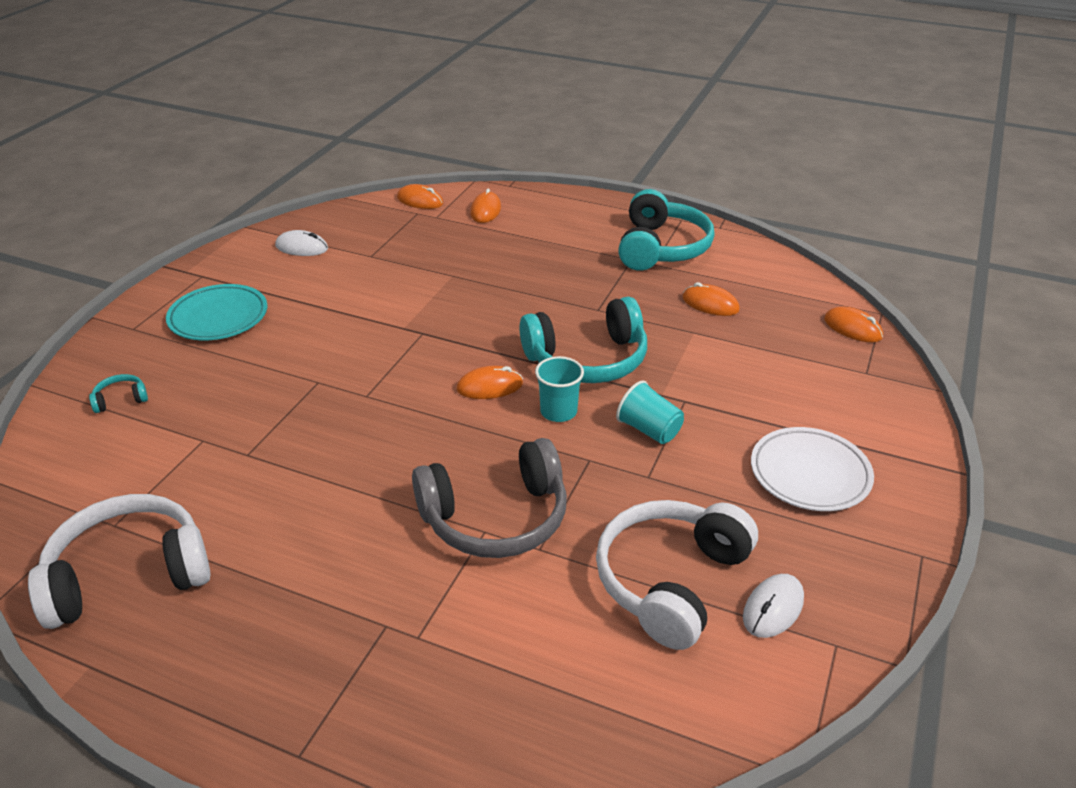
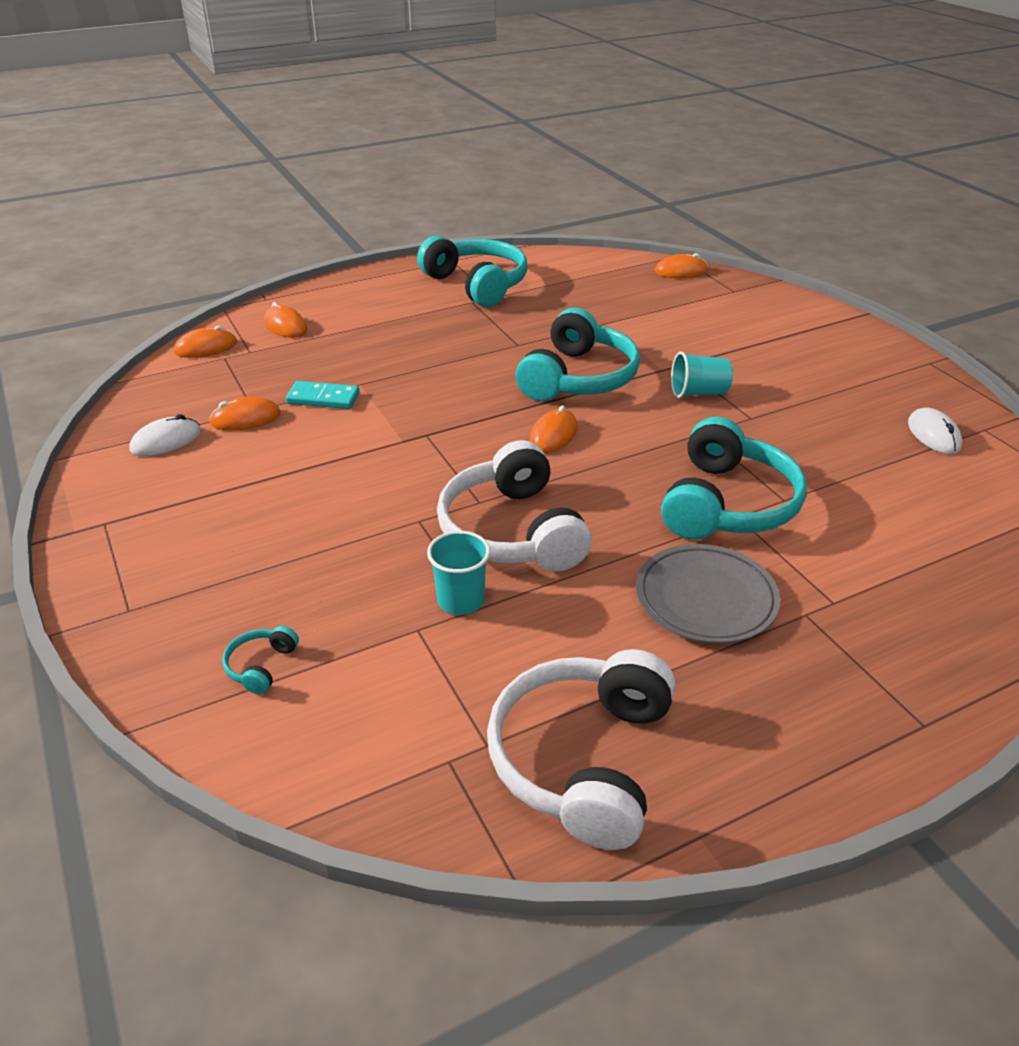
camera: 50 degrees left, 0 degrees up
turquoise plate [166,284,268,340] -> none
grey headphones [412,438,567,558] -> turquoise headphones [661,416,807,540]
turquoise cup [535,356,584,422] -> turquoise cup moved to [427,531,490,615]
white headphones [596,500,758,650] -> white headphones moved to [437,440,592,572]
orange mouse [682,282,740,316] -> orange mouse moved to [209,396,281,431]
white plate [751,427,874,511] -> none
none -> turquoise domino [286,381,359,409]
none -> grey plate [636,544,780,644]

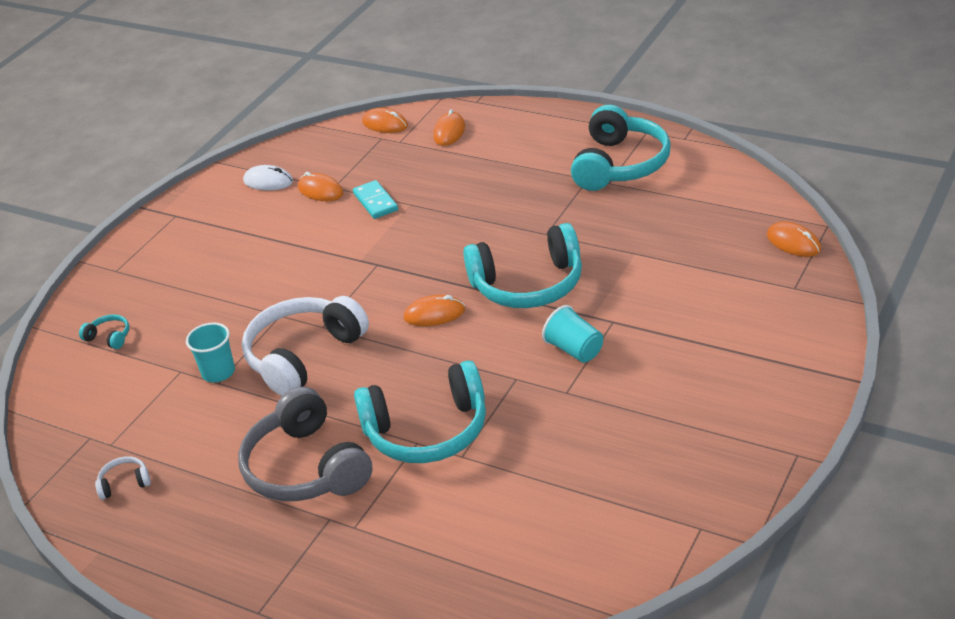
camera: 60 degrees right, 0 degrees up
turquoise headphones [222,626,299,694] -> turquoise headphones turned 45 degrees clockwise [79,314,129,349]
white headphones [487,649,675,850] -> white headphones [95,456,151,500], size x0.41
grey plate [636,544,780,644] -> grey headphones [238,386,373,501]
white mouse [908,408,962,454] -> none

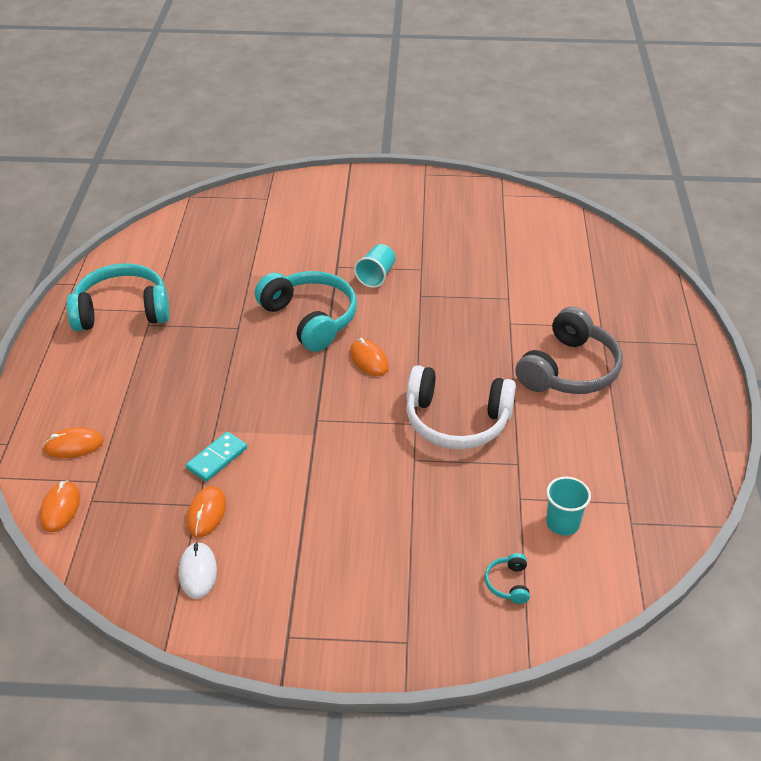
camera: 120 degrees left, 5 degrees up
white headphones [95,456,151,500] -> none
turquoise cup [186,323,235,382] -> turquoise cup moved to [546,477,591,535]
turquoise headphones [354,360,486,463] -> none
orange mouse [767,222,821,257] -> none

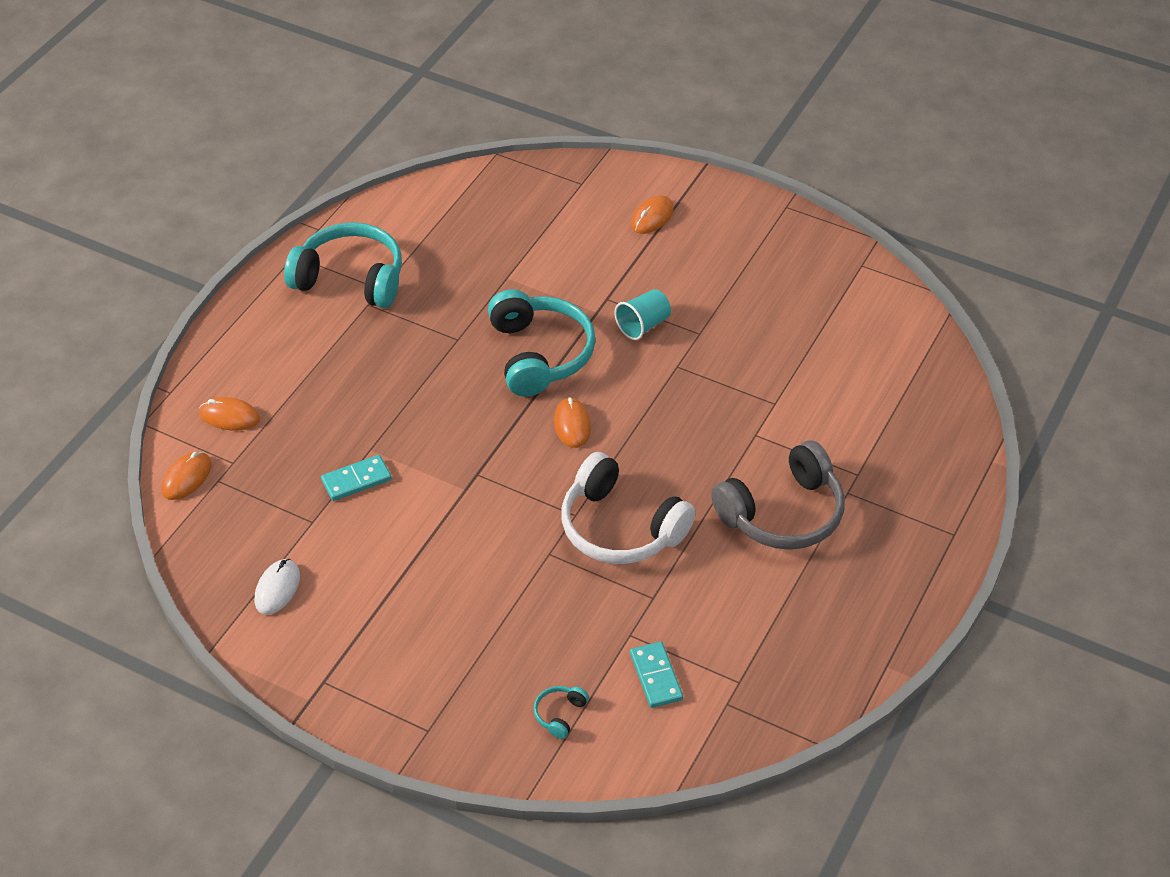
camera: 25 degrees right, 5 degrees up
orange mouse [186,486,226,537] -> orange mouse moved to [631,196,674,234]
turquoise cup [546,477,591,535] -> turquoise domino [630,642,683,708]

